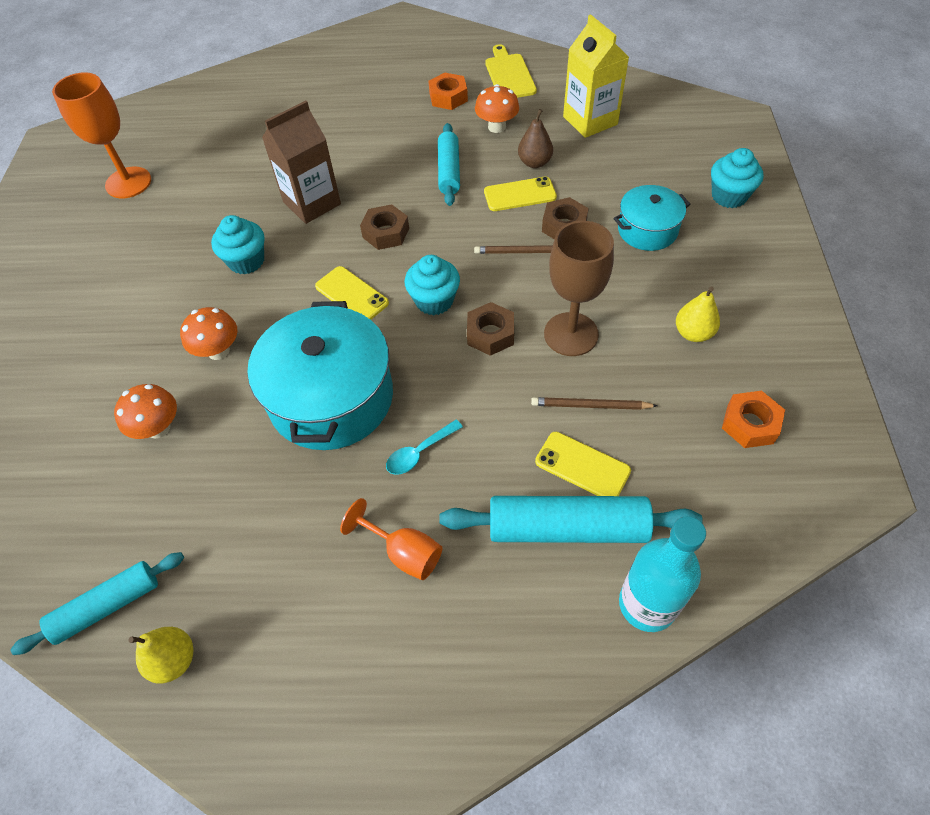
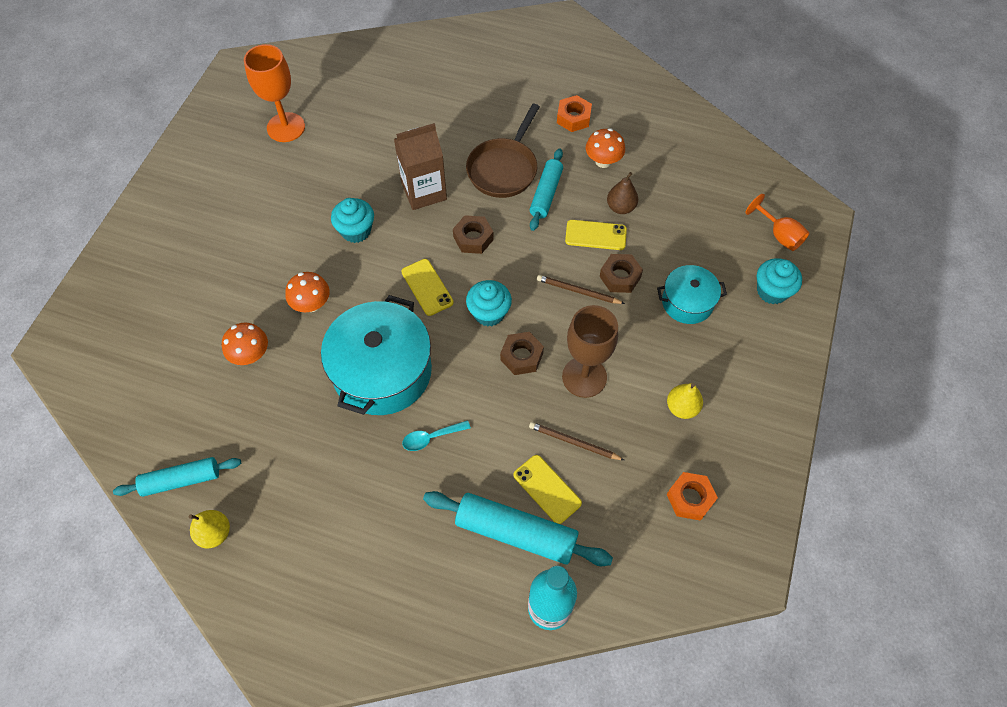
camera: 15 degrees right, 5 degrees up
orange goblet [340,498,442,580] -> orange goblet moved to [745,194,810,251]
yellow cutting board [485,44,537,98] -> none
yellow carton [563,14,629,138] -> none
none -> brown pan [466,104,540,198]

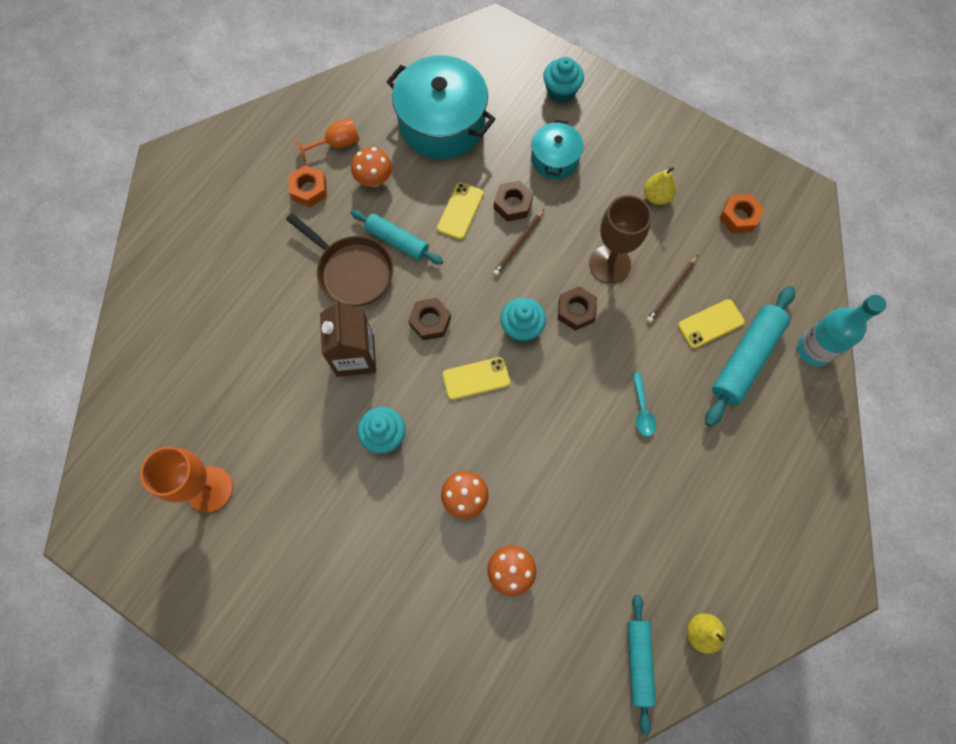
camera: 75 degrees left, 10 degrees up
turquoise pot [321,295,432,415] -> turquoise pot moved to [386,55,495,159]
brown pear [607,172,638,214] -> none
orange goblet [745,194,810,251] -> orange goblet moved to [295,118,359,162]

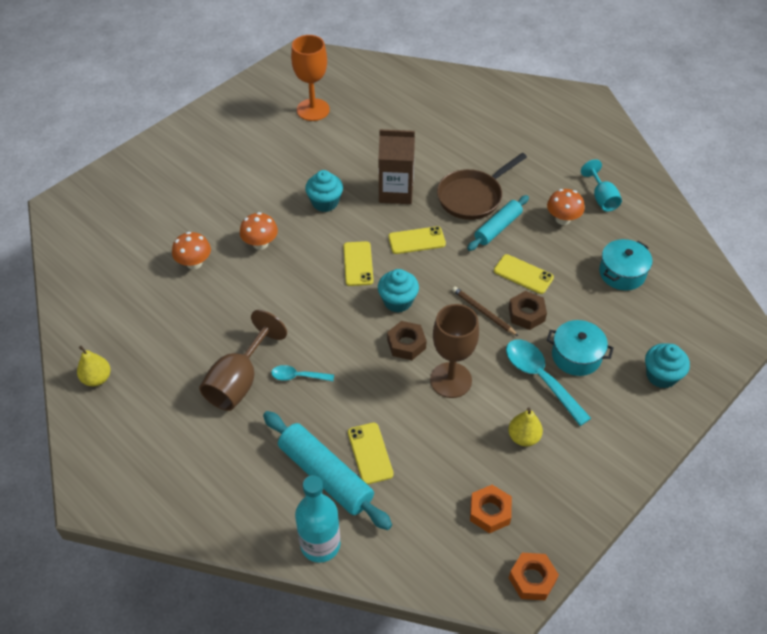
camera: 100 degrees right, 20 degrees down
orange nut [288,165,327,207] -> orange nut moved to [509,553,559,600]
orange goblet [295,118,359,162] -> turquoise goblet [581,159,622,212]
turquoise pot [386,55,495,159] -> turquoise pot [599,239,653,291], size x0.55
brown nut [408,298,451,340] -> yellow phone [388,226,446,254]
turquoise rolling pin [627,595,656,735] -> none
brown pencil [647,255,698,323] -> none
none -> brown goblet [199,310,287,411]
none -> turquoise spoon [506,340,591,426]

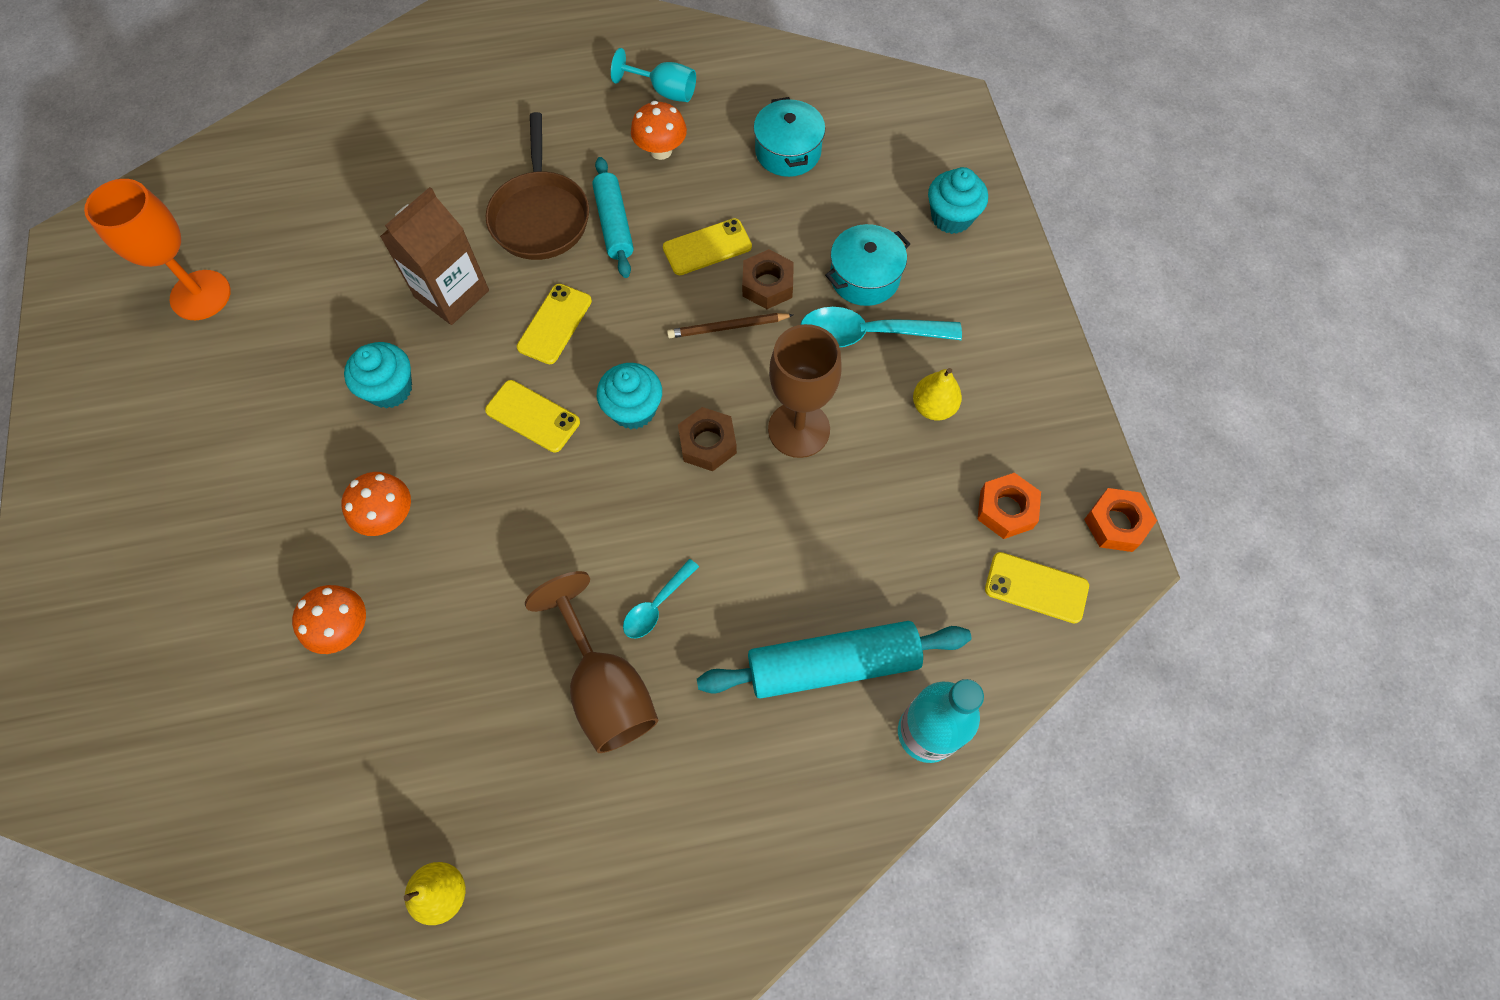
camera: 55 degrees left, 15 degrees up
yellow phone [348,423,394,484] -> yellow phone moved to [985,552,1089,623]

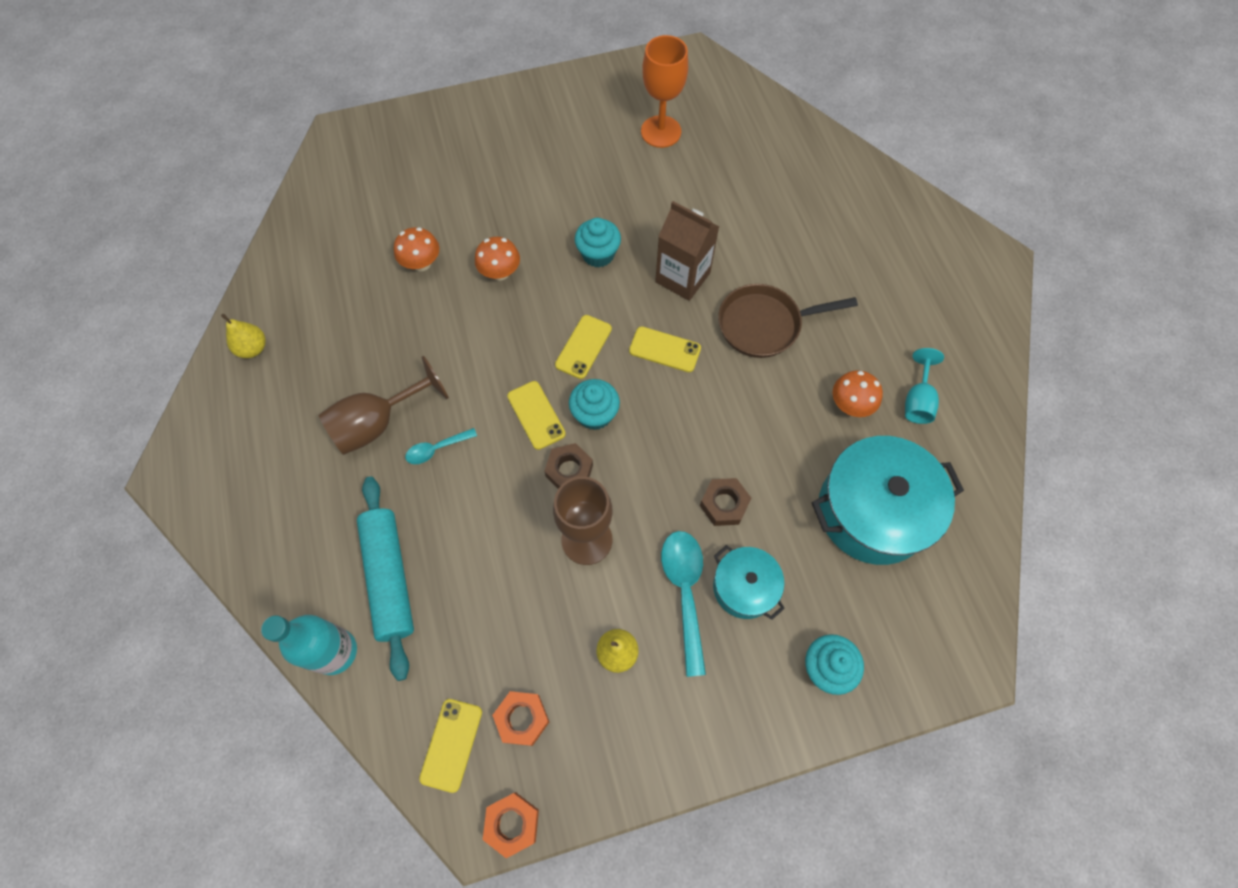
camera: 85 degrees right, 0 degrees up
turquoise rolling pin [592,157,634,278] -> none
turquoise spoon [623,559,699,638] -> turquoise spoon turned 60 degrees counterclockwise [405,428,477,464]
yellow phone [663,218,752,275] -> yellow phone moved to [507,381,566,450]
brown pencil [667,313,793,338] -> none
turquoise pot [753,97,825,177] -> turquoise pot [812,436,964,565], size x1.82

